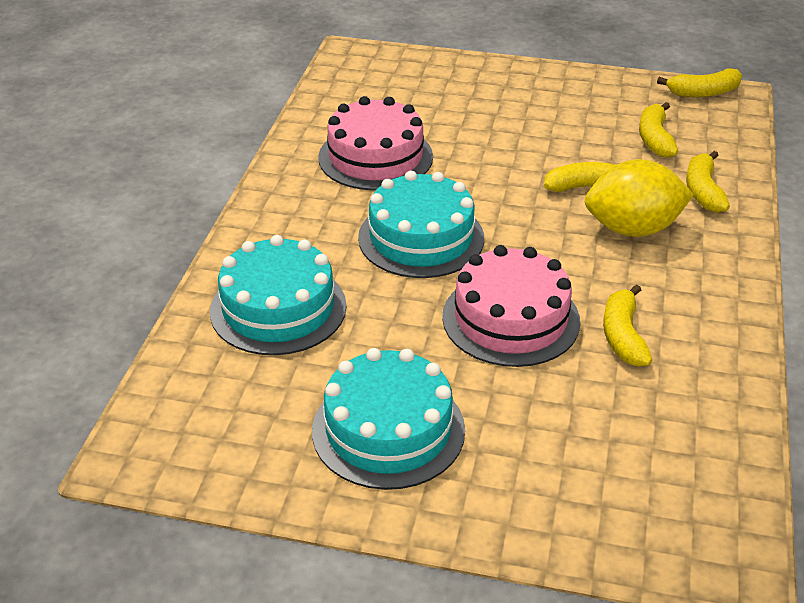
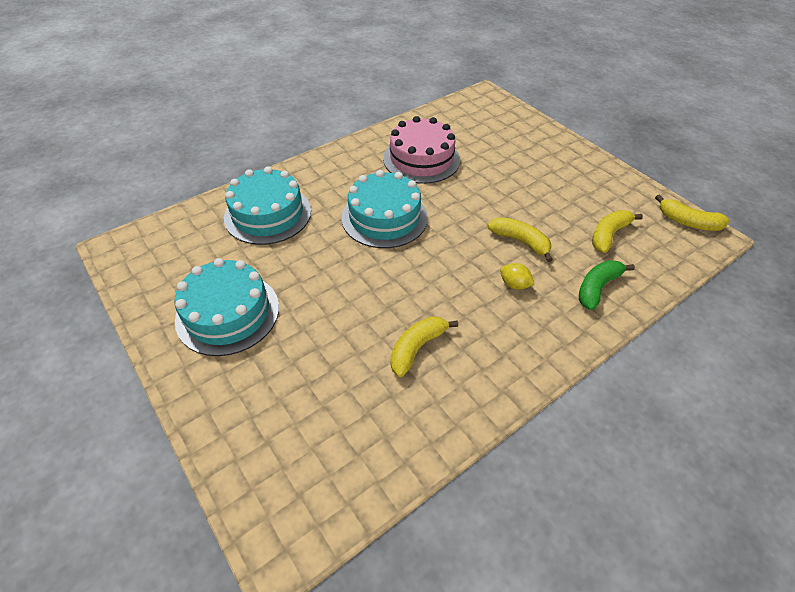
camera: 40 degrees right, 10 degrees up
pink cake [442,245,580,367] -> none
yellow lemon [585,159,694,237] -> yellow lemon [500,263,535,290], size x0.43
yellow banana [686,151,730,213] -> green banana [579,260,635,310]

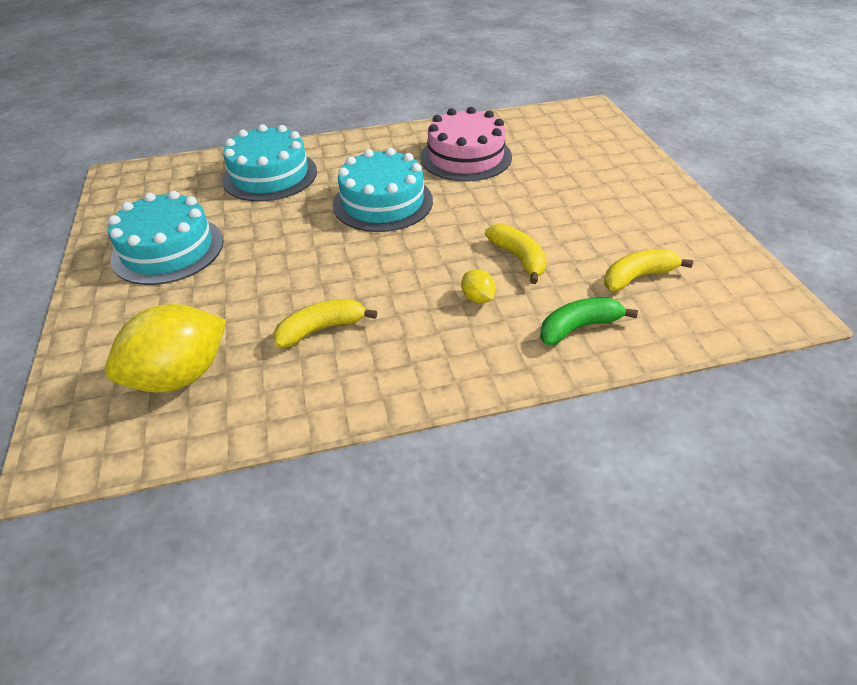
camera: 25 degrees right, 5 degrees down
yellow banana [655,194,730,231] -> none
none -> yellow lemon [105,304,226,392]

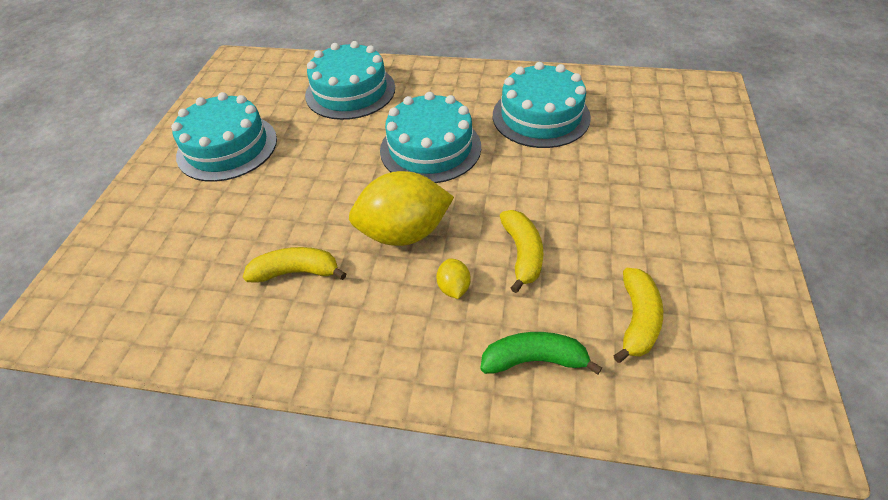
camera: 25 degrees right, 5 degrees up
yellow lemon [105,304,226,392] -> yellow lemon moved to [349,171,454,246]
pink cake [420,107,512,181] -> turquoise cake [493,62,591,148]
yellow banana [604,249,693,291] -> yellow banana turned 105 degrees clockwise [613,268,663,363]

